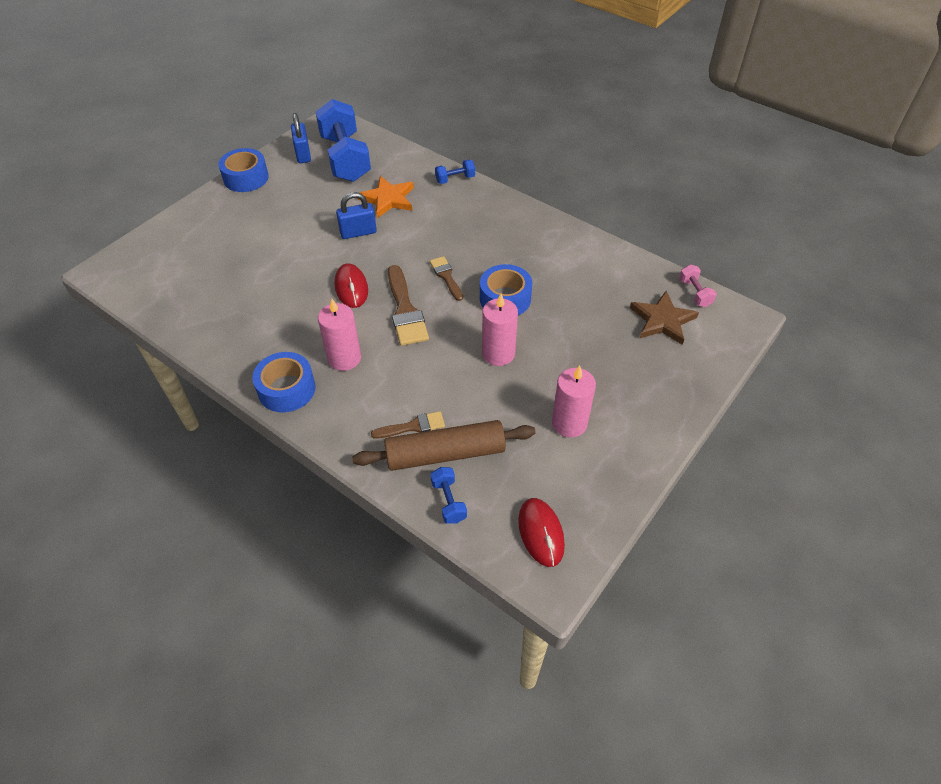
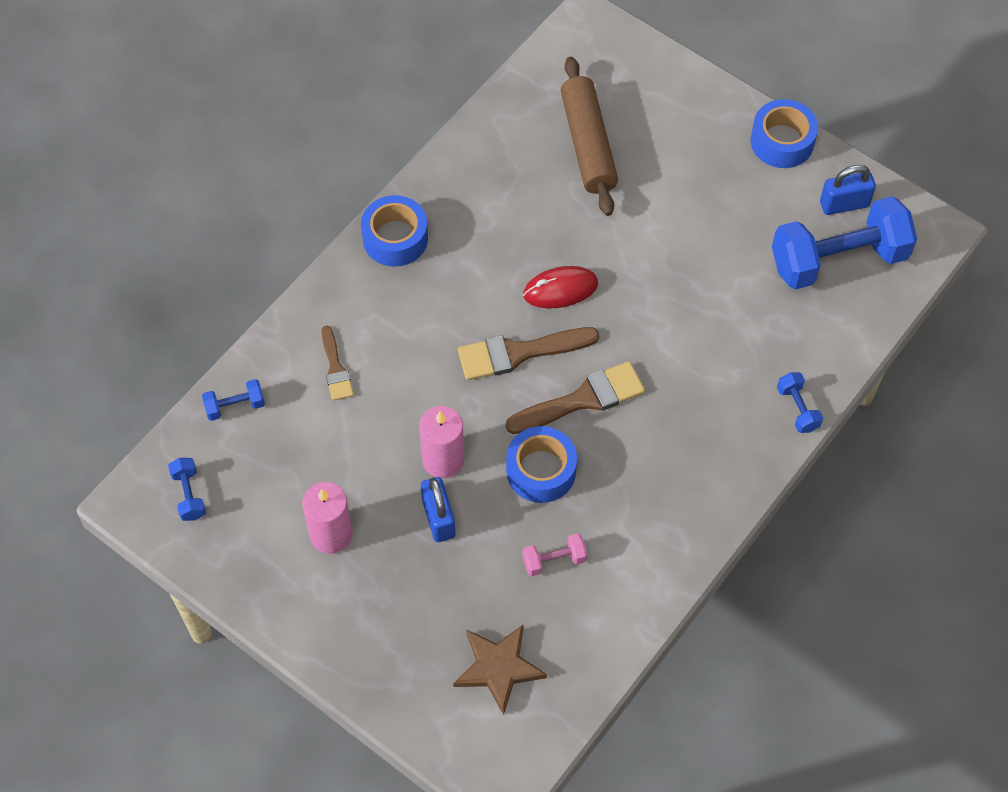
camera: 90 degrees right, 10 degrees up
pink candle [318,299,361,371] -> none
blue padlock [336,192,377,239] -> blue padlock moved to [421,477,455,542]
brown rolling pin [352,420,536,471] -> brown rolling pin moved to [561,57,618,216]
orange star [358,176,414,218] -> none
brown brush [430,256,463,301] -> brown brush [505,361,645,434], size x1.69
red mouse [518,498,565,567] -> blue dumbbell [168,458,206,521]
pink dumbbell [679,264,717,307] -> pink dumbbell moved to [522,533,587,576]

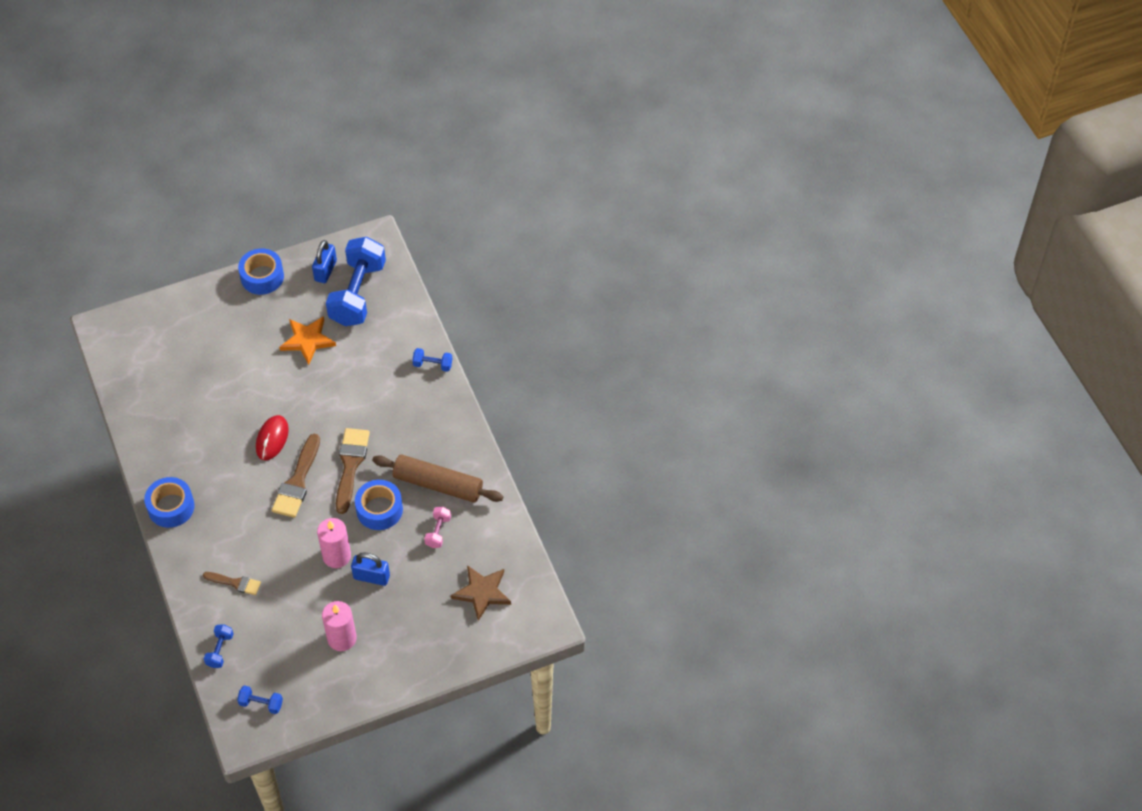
camera: 60 degrees left, 5 degrees down
brown rolling pin [561,57,618,216] -> brown rolling pin moved to [372,455,503,503]
none -> orange star [279,316,336,365]

